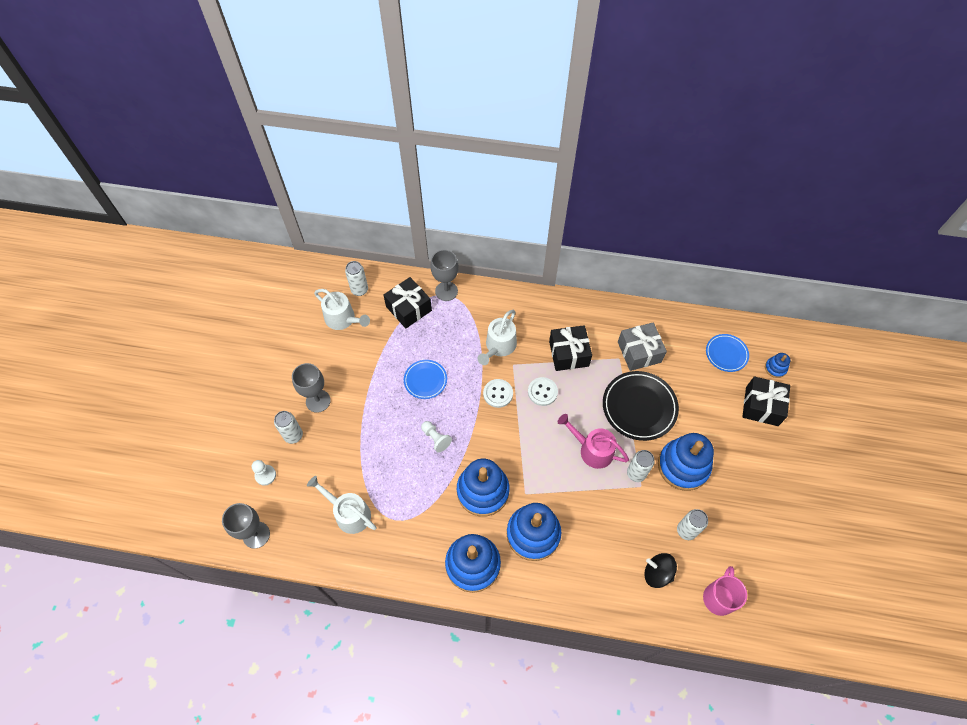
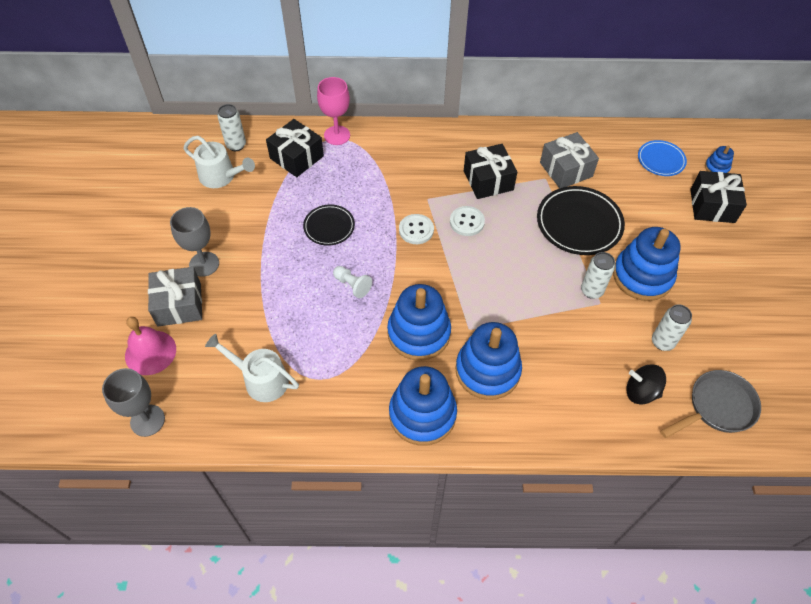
camera: 10 degrees left, 5 degrees down
white pawn [252,460,276,486] -> pink bell [125,317,176,375]
white can [274,411,303,444] -> grey gift [148,267,202,327]
blue plate [404,360,447,399] -> black plate [303,204,355,246]
grey goblet [431,250,458,301] -> pink goblet [317,77,350,145]
white watering can [478,310,517,365] -> none
pink watering can [558,414,629,469] -> none
pink mug [703,566,747,616] -> grey pan [661,370,761,438]

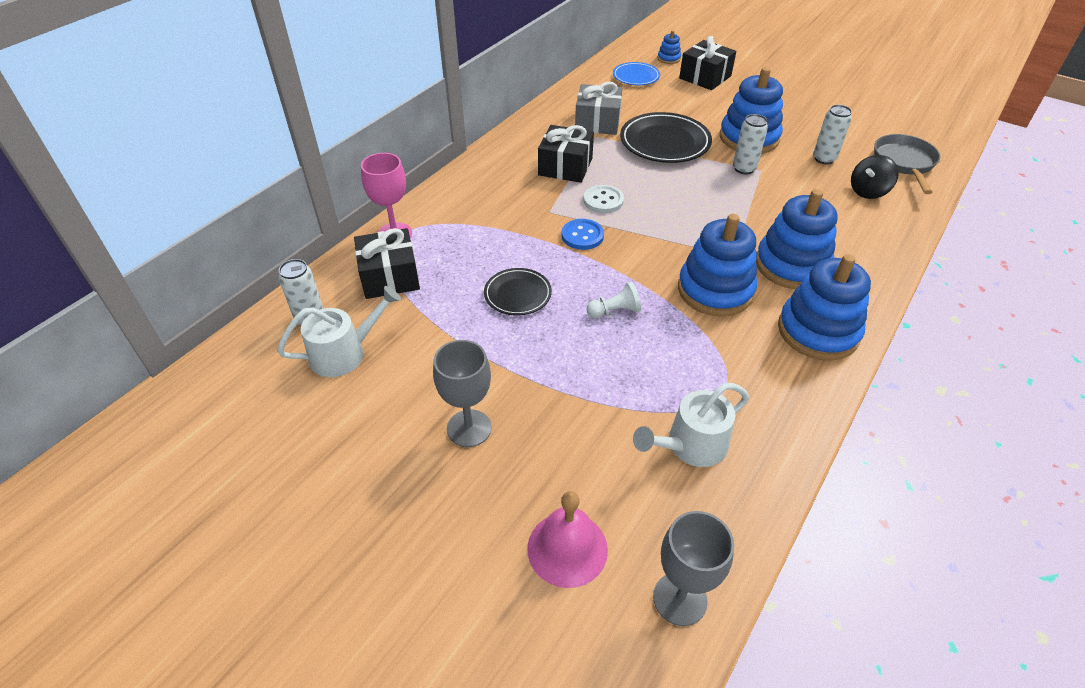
camera: 55 degrees left, 10 degrees down
grey gift [148,267,202,327] -> none
white button [399,214,434,244] -> blue button [562,219,604,250]

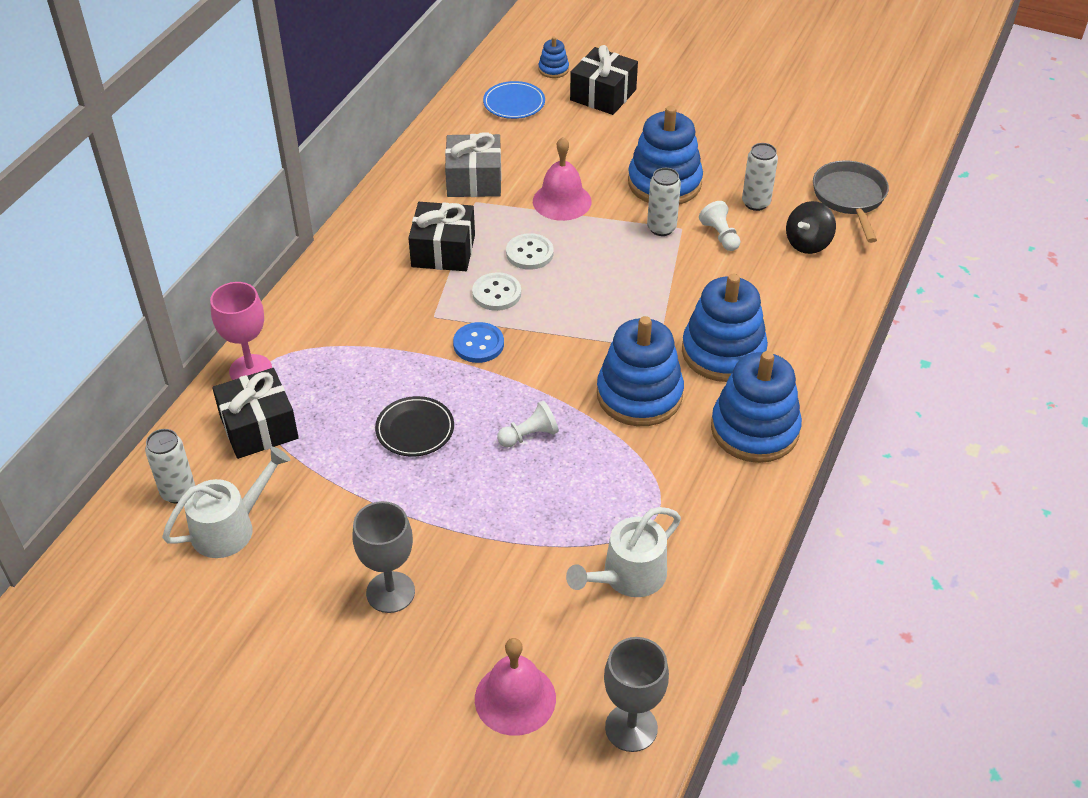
camera: 10 degrees left, 0 degrees up
black plate [620,112,712,163] -> pink bell [533,137,592,221]
none -> white button [506,233,554,270]
none -> white pawn [699,201,740,251]

